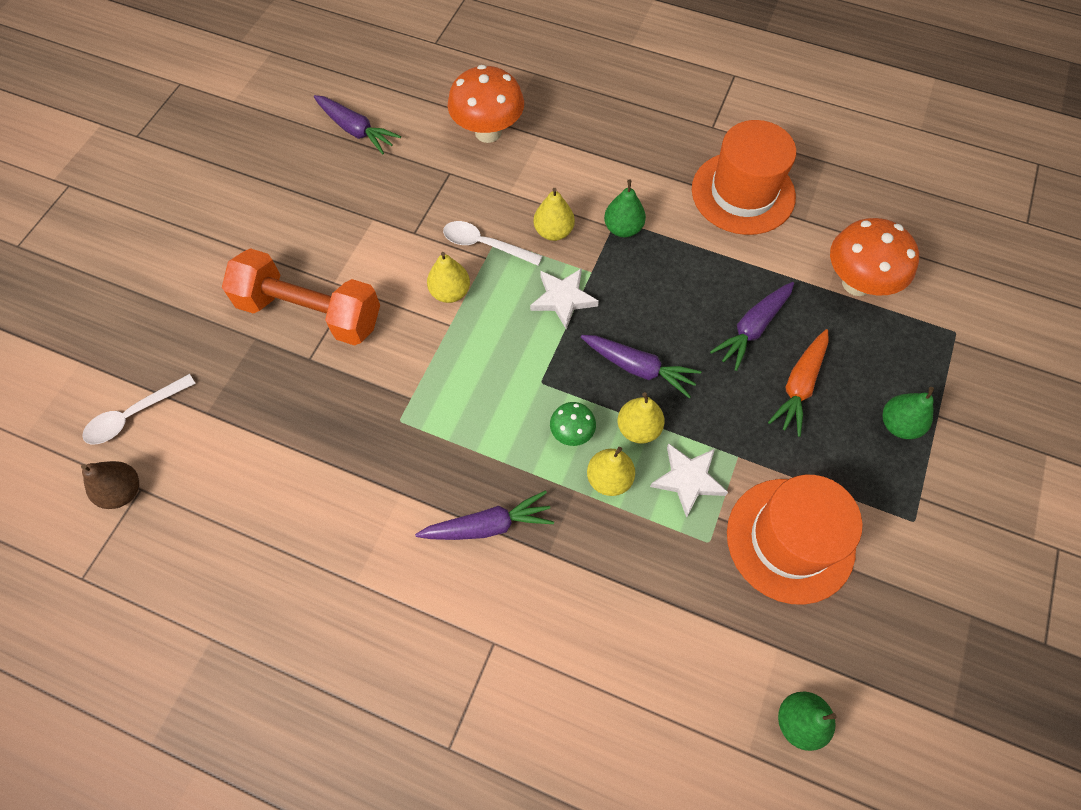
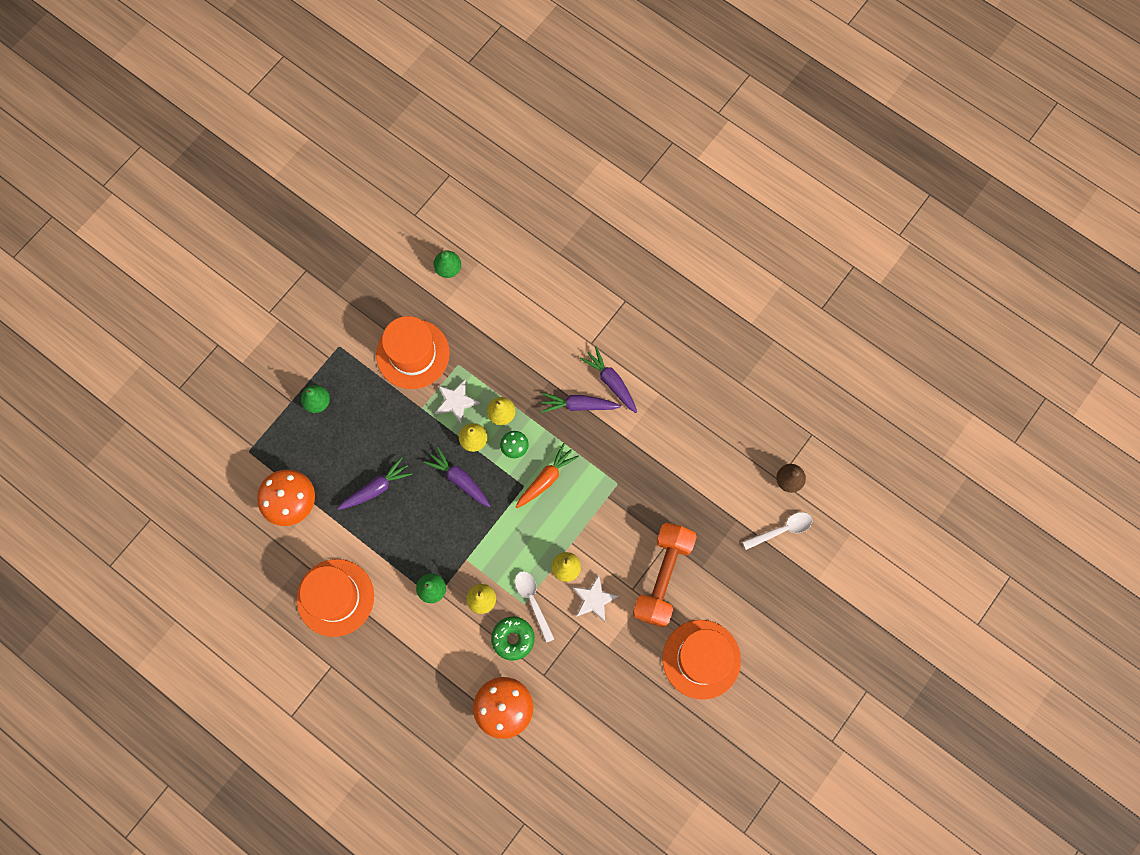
camera: 165 degrees left, 10 degrees up
orange dumbbell [222,248,380,346] -> orange dumbbell turned 75 degrees clockwise [633,523,697,628]
purple carrot [314,95,401,154] -> purple carrot moved to [580,346,637,413]
white spoon [443,221,542,266] -> white spoon turned 150 degrees counterclockwise [515,571,554,643]
white star [530,268,599,330] -> white star moved to [572,575,619,622]
orange carrot [768,329,829,437] -> orange carrot moved to [516,443,579,508]
none -> green donut [491,616,535,661]
none -> orange hat [663,620,741,700]

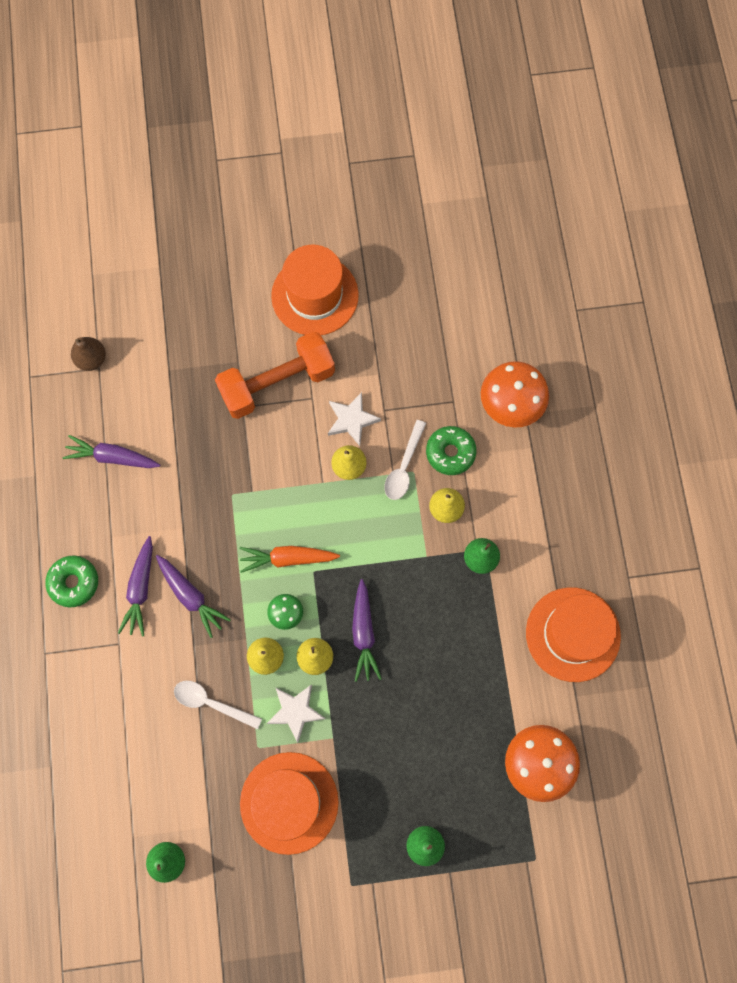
camera: 135 degrees left, 0 degrees up
purple carrot [337,457,413,510] -> purple carrot moved to [62,435,160,468]
white spoon [743,512,812,550] -> white spoon moved to [174,681,262,729]
none -> green donut [45,555,98,607]

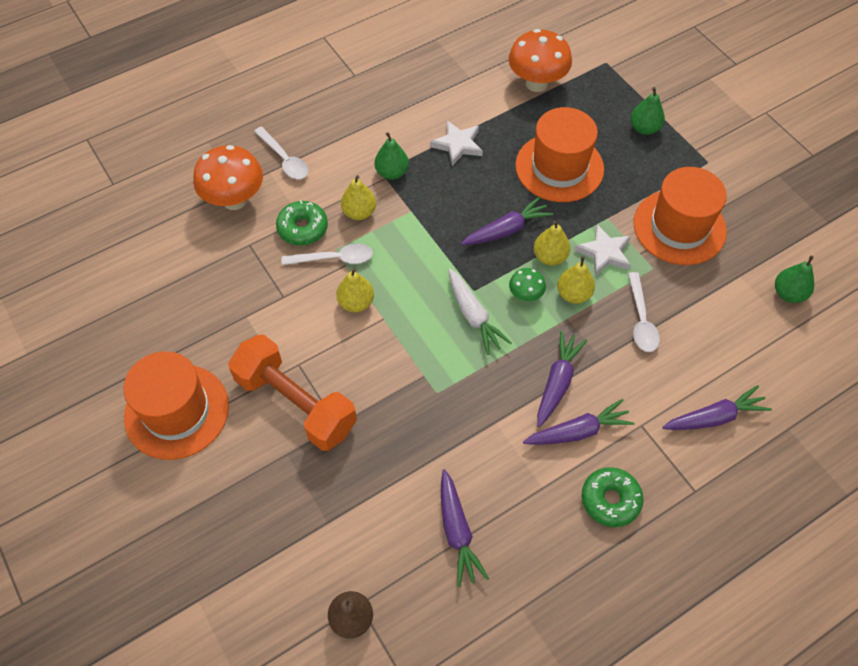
camera: 115 degrees left, 15 degrees down
orange carrot [240,546,340,573] -> white carrot [448,269,512,355]
white star [328,392,381,446] -> white star moved to [430,121,483,166]
orange hat [526,587,621,682] -> orange hat moved to [515,107,604,202]
none -> white spoon [254,127,308,179]
none -> purple carrot [662,385,772,430]

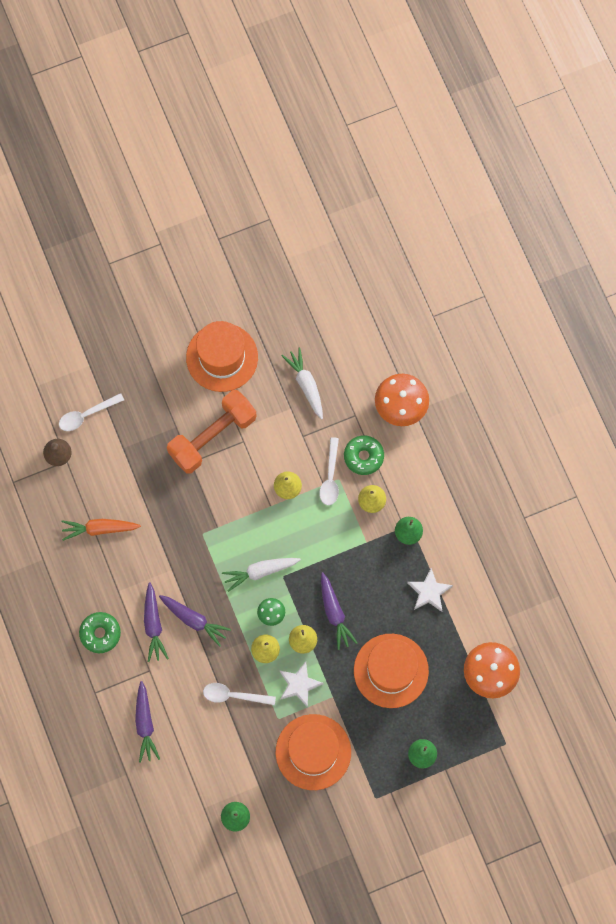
camera: 100 degrees right, 15 degrees up
white spoon [254,127,308,179] -> white spoon moved to [59,393,124,431]
purple carrot [441,469,489,587] -> orange carrot [61,519,141,541]
none -> white carrot [282,347,323,420]

